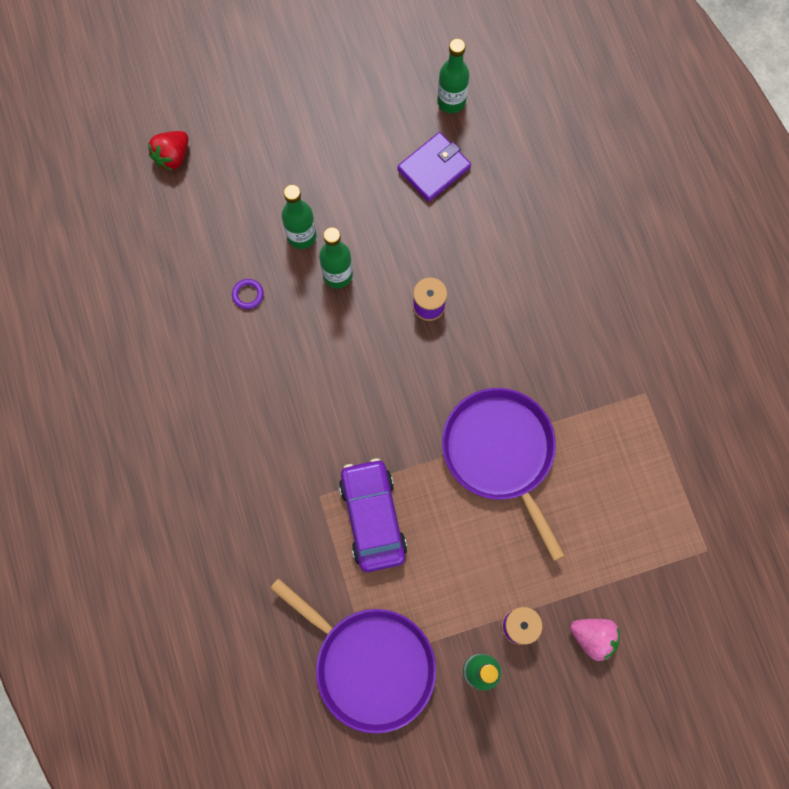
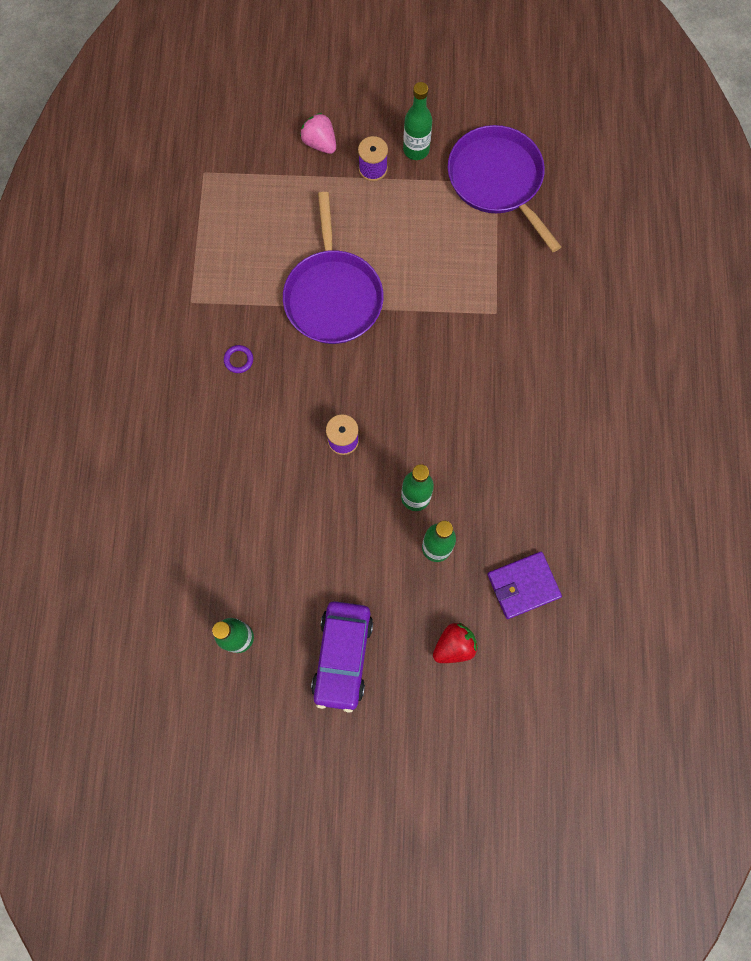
camera: 160 degrees left, 0 degrees up
red strawberry [148,131,188,171] -> red strawberry moved to [433,623,478,663]
purple ring [232,279,264,309] -> purple ring moved to [224,345,253,373]
purple car [339,458,407,572] -> purple car moved to [311,601,373,712]
purple wallet [397,132,471,202] -> purple wallet moved to [488,552,562,619]

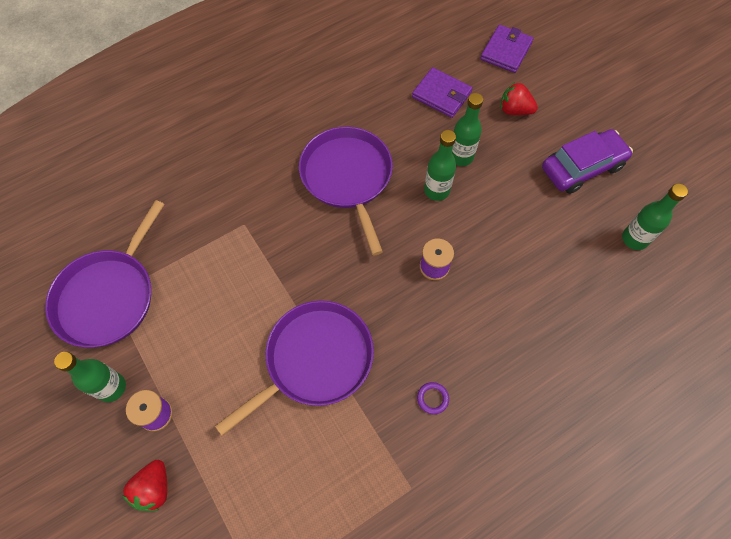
camera: 125 degrees left, 10 degrees down
pink strawberry [300,113,336,154] -> red strawberry [122,460,167,511]
none -> purple pan [299,127,393,256]
none -> purple wallet [480,25,534,73]

